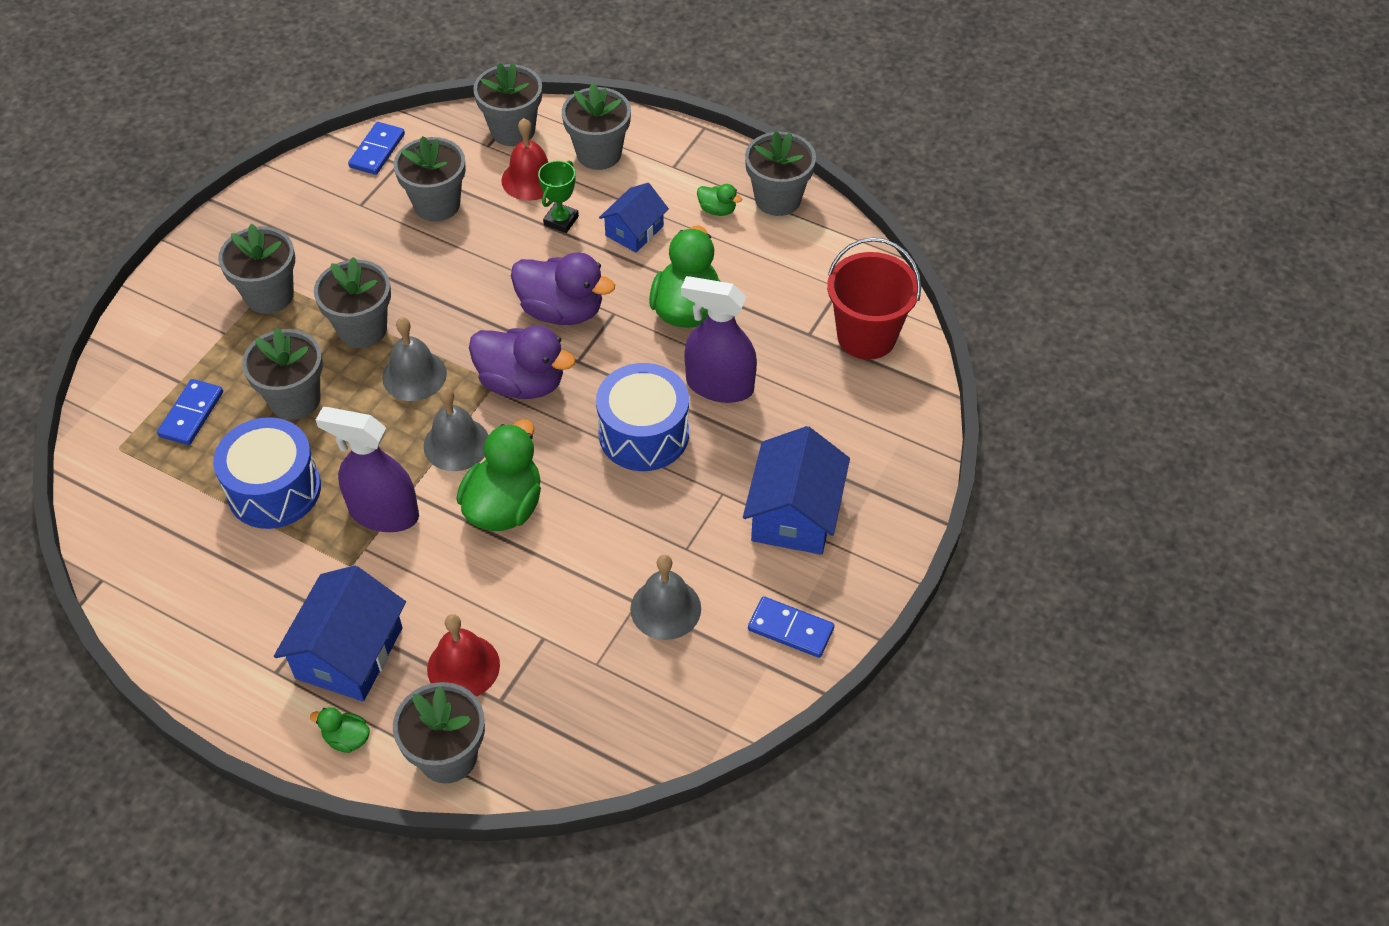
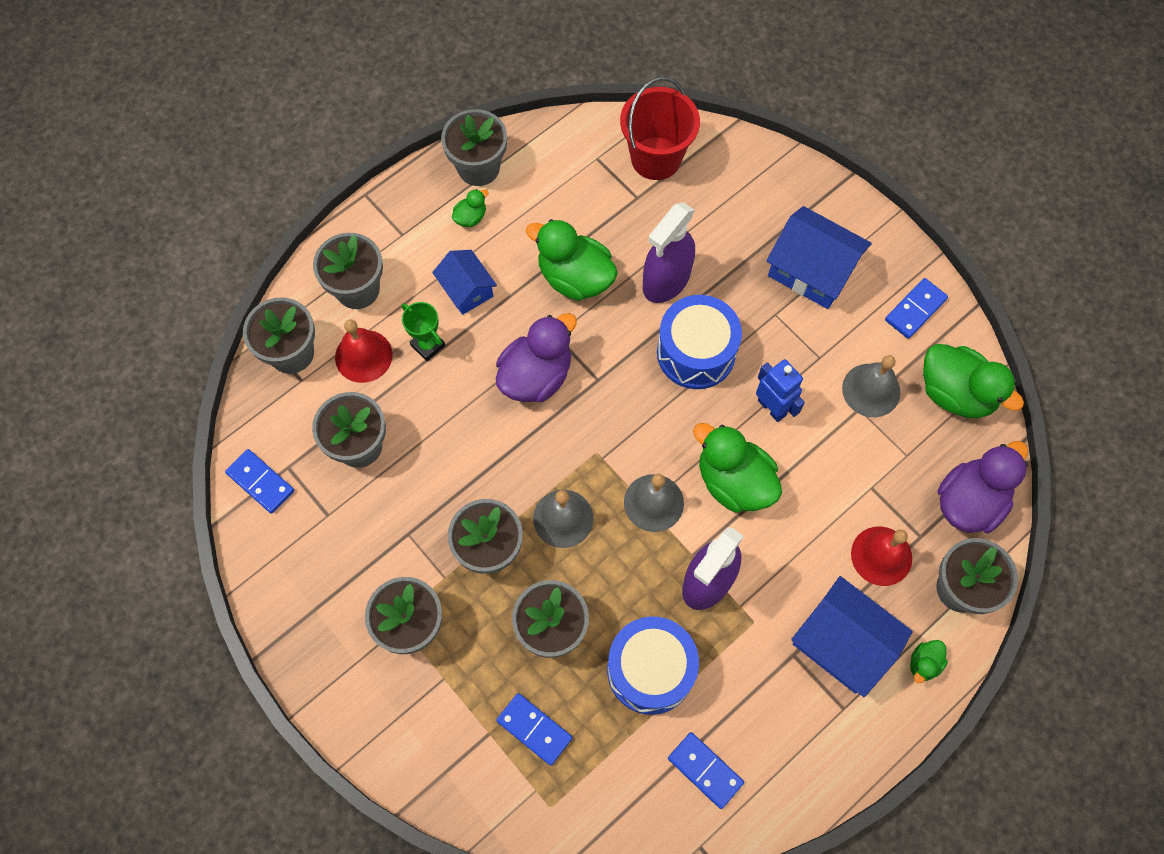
camera: 70 degrees left, 15 degrees up
purple duck [469,325,576,399] -> purple duck moved to [938,441,1028,533]
none -> blue domino [668,732,744,809]
none -> blue robot [756,359,805,422]
none -> green duck [923,344,1024,418]

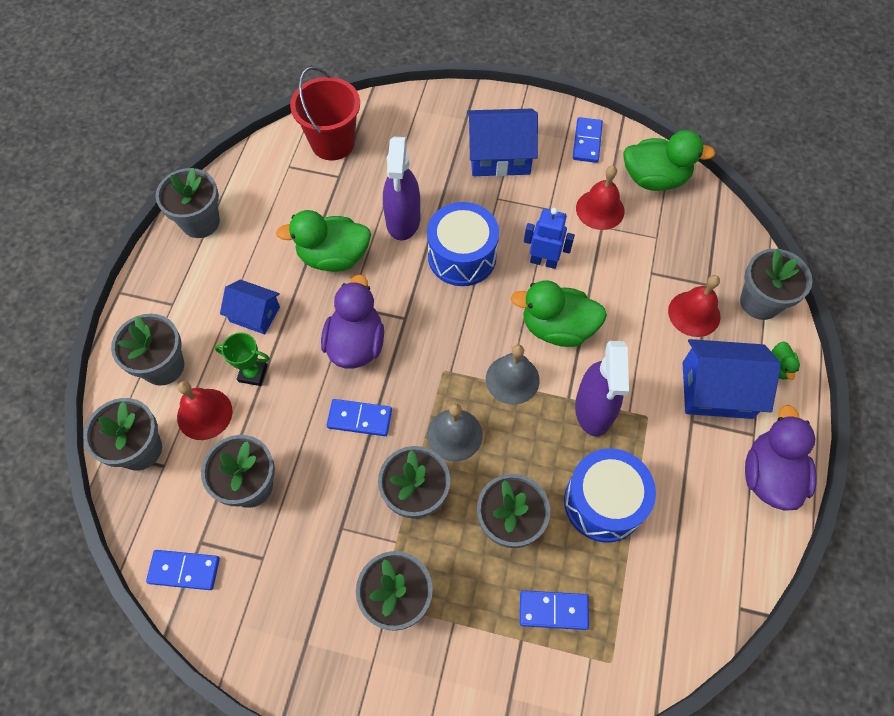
camera: 35 degrees left, 5 degrees down
green duck [452,189,489,227] -> none
blue domino [668,732,744,809] -> blue domino moved to [327,399,392,436]
grey bell [842,355,900,417] -> red bell [576,166,625,230]
purple duck [938,441,1028,533] -> purple duck moved to [745,405,816,510]

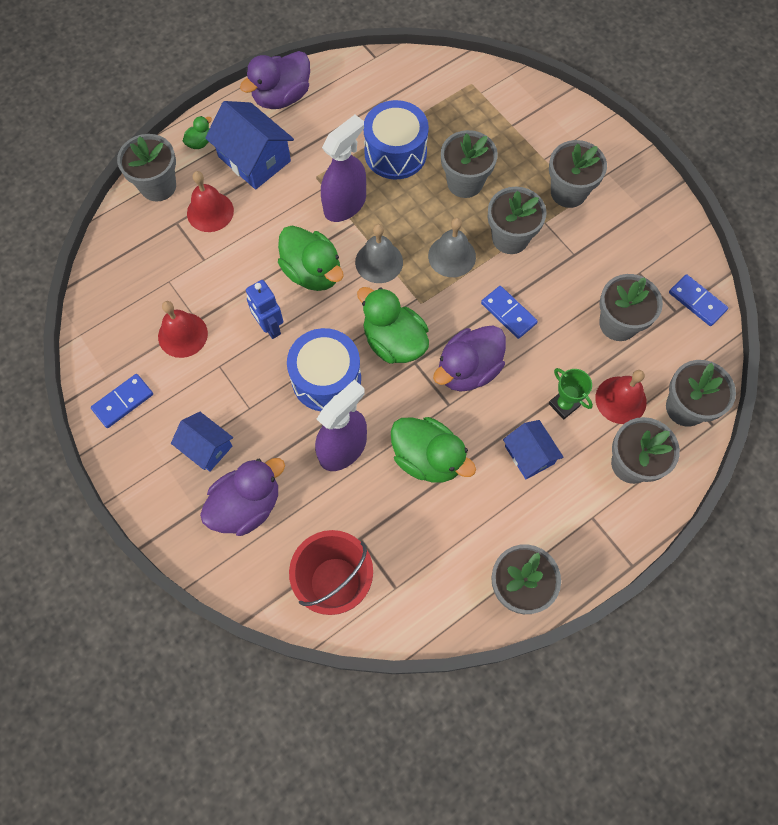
camera: 140 degrees left, 5 degrees up
blue house [467,109,538,177] -> blue house [171,412,233,472], size x0.62
blue domino [520,590,589,630] -> none
green duck [623,130,715,191] -> green duck moved to [357,287,429,364]
none -> purple duck [200,458,285,536]

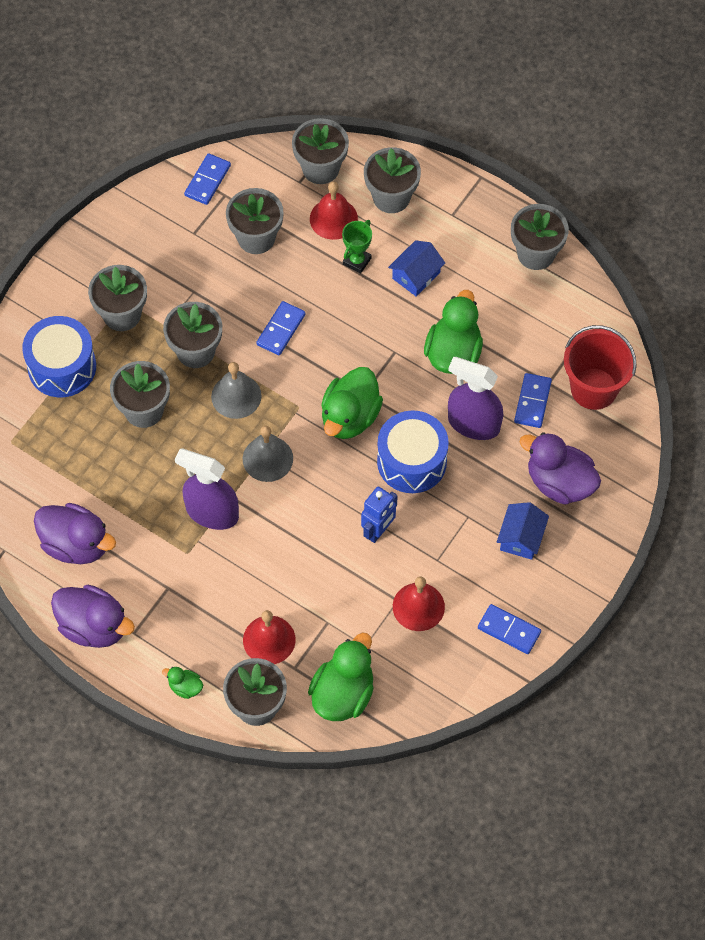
camera: 110 degrees left, 5 degrees down
blue house [205,101,294,190] -> none
green duck [278,226,344,291] -> green duck moved to [308,632,374,721]
blue drum [363,100,429,179] -> blue drum moved to [22,316,96,397]
purple duck [433,325,506,392] -> purple duck moved to [34,503,116,564]
none -> blue domino [514,373,552,428]

